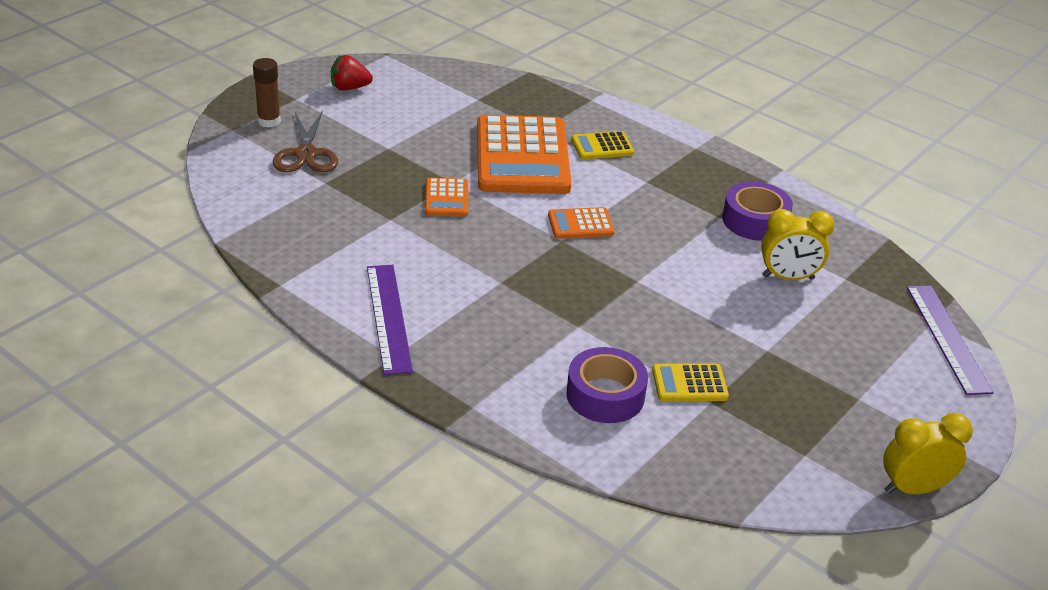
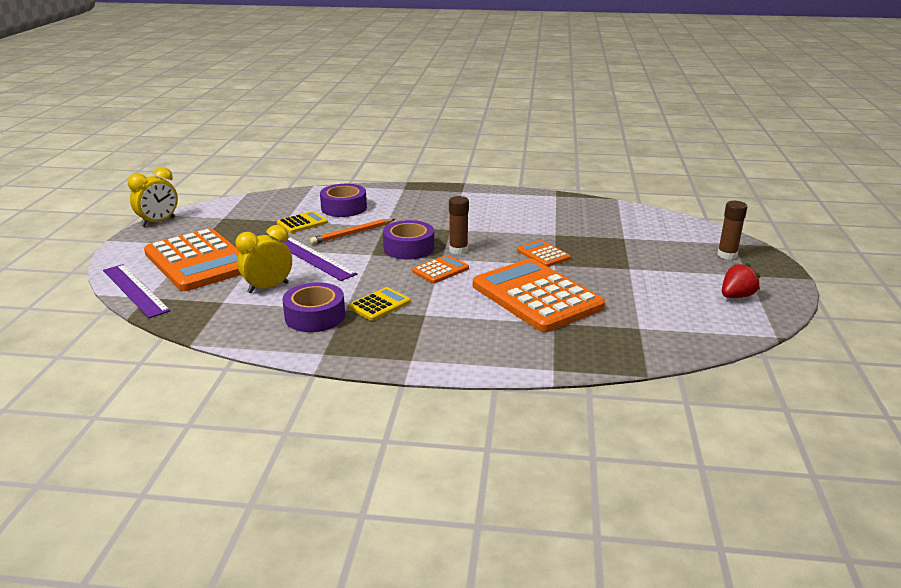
camera: 150 degrees right, 10 degrees down
brown scissors [273,110,338,172] -> none
purple ruler [367,265,413,375] -> purple ruler moved to [281,237,357,281]
yellow calculator [571,131,634,159] -> yellow calculator moved to [349,287,411,321]
none -> orange calculator [144,228,241,291]
none -> orange pencil [310,219,395,244]
none -> purple tape [383,220,434,259]
none -> brown glue stick [449,196,469,254]

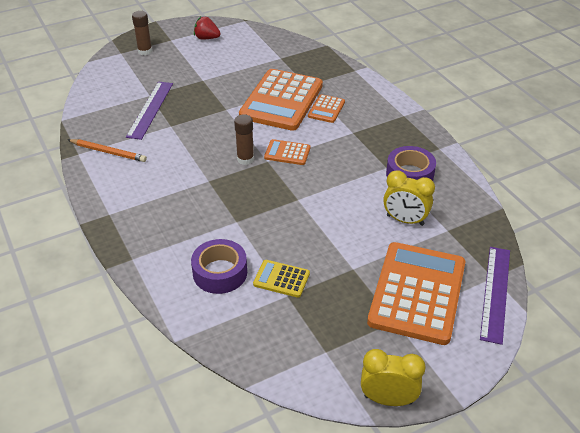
camera: 125 degrees left, 15 degrees up
purple ruler [281,237,357,281] -> purple ruler moved to [126,82,173,140]
orange pencil [310,219,395,244] -> orange pencil moved to [68,139,147,162]
yellow calculator [349,287,411,321] -> none
purple tape [383,220,434,259] -> none
orange calculator [517,240,571,267] -> orange calculator moved to [308,94,345,123]

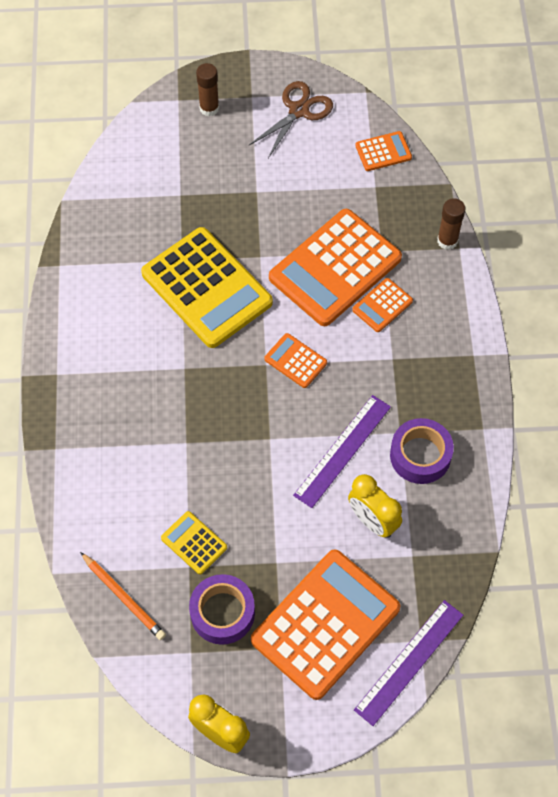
camera: 25 degrees right, 20 degrees up
orange pencil [68,139,147,162] -> orange pencil moved to [80,552,166,640]
purple ruler [126,82,173,140] -> purple ruler moved to [293,395,391,508]
purple tape [191,239,247,294] -> purple tape moved to [189,574,255,645]
red strawberry [194,17,221,39] -> brown scissors [249,81,333,158]
brown glue stick [234,114,254,165] -> brown glue stick moved to [437,198,465,250]
none -> yellow calculator [141,227,273,348]
none -> orange calculator [355,131,412,171]

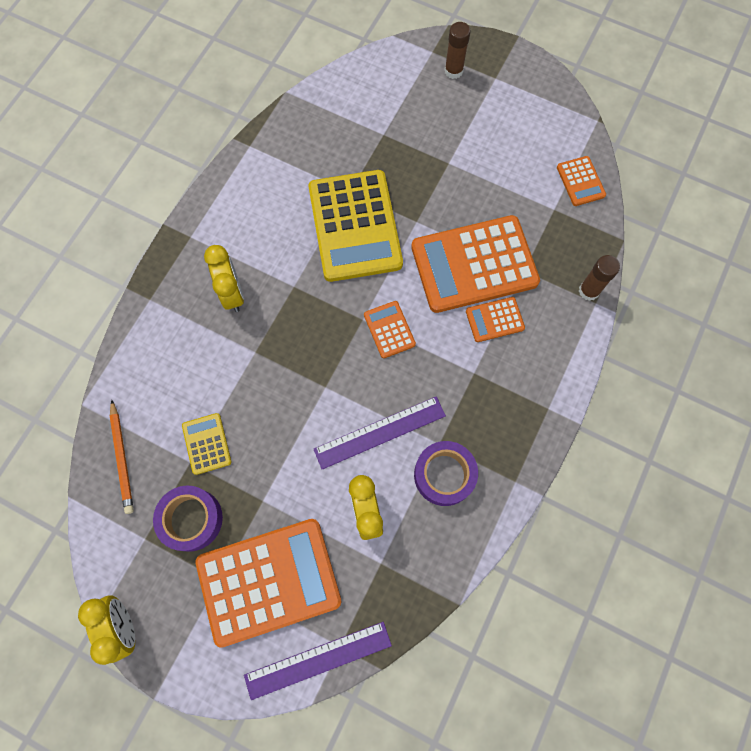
camera: 30 degrees right, 10 degrees up
brown scissors [249,81,333,158] -> none
orange calculator [355,131,412,171] -> orange calculator turned 60 degrees clockwise [557,156,606,206]
none -> yellow clock [204,245,244,312]

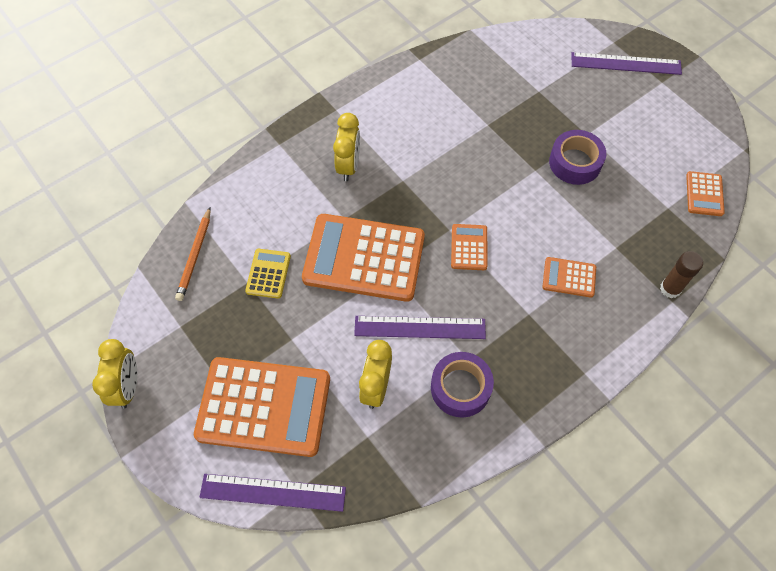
camera: 25 degrees right, 10 degrees down
purple tape [153,486,223,552] -> purple tape moved to [549,130,606,185]
yellow calculator [309,170,403,282] -> none
orange calculator [411,215,540,313] -> orange calculator moved to [302,214,425,302]
brown glue stick [445,22,471,79] -> purple ruler [572,52,682,75]

